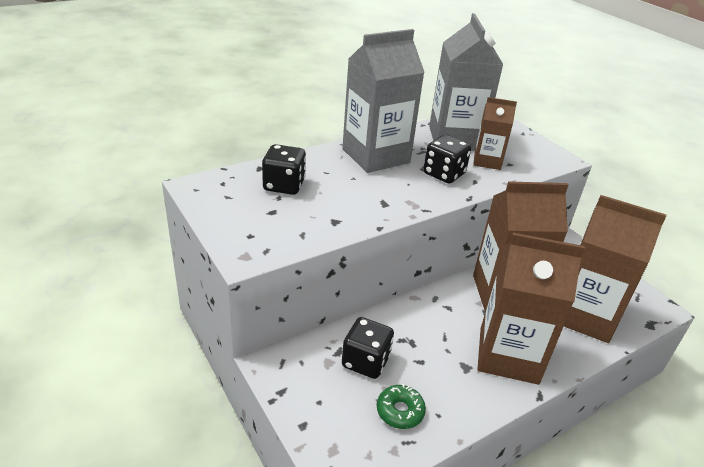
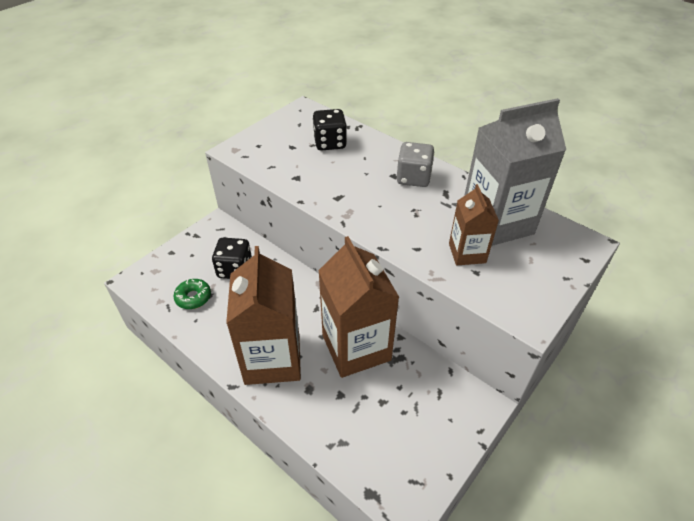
camera: 75 degrees right, 10 degrees up
grey carton [342,29,425,173] -> grey dice [397,142,434,187]
black dice [423,135,471,183] -> none
brown carton [564,195,666,343] -> none

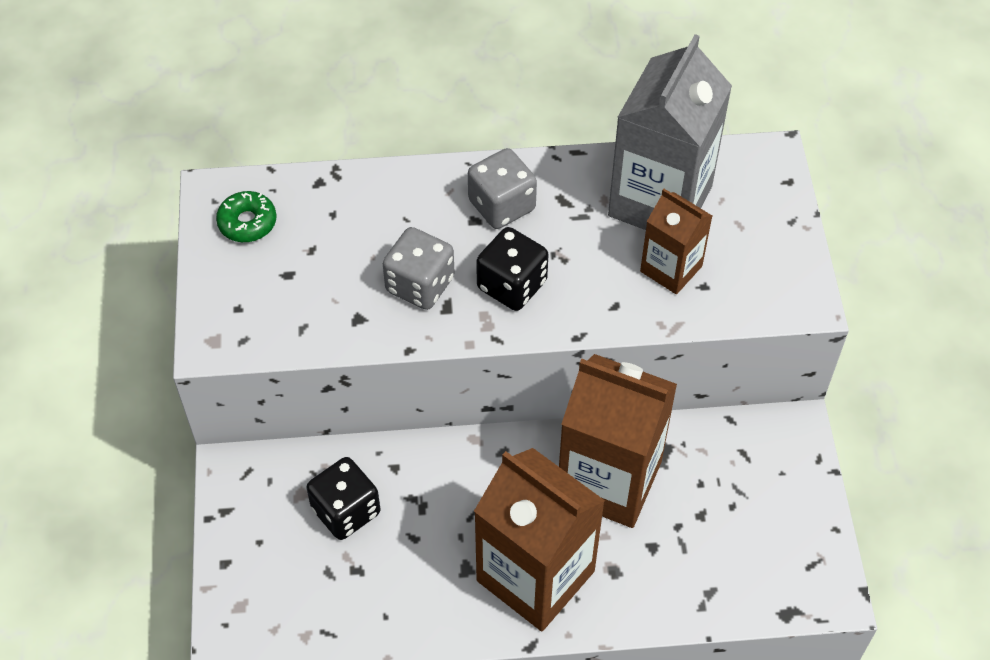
camera: 45 degrees left, 10 degrees up
green donut [174,279,211,309] -> green donut moved to [216,191,276,242]
black dice [313,109,347,150] -> black dice moved to [476,227,548,311]
none -> grey dice [383,227,455,310]

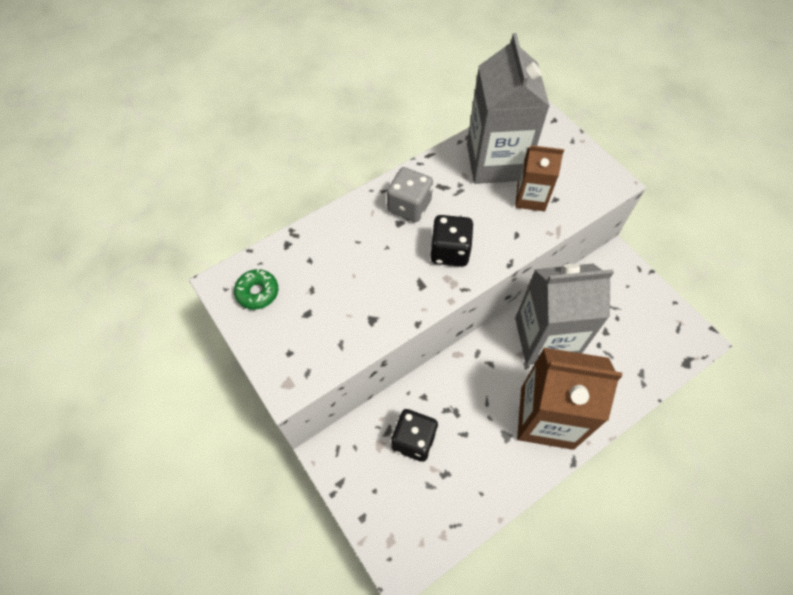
camera: 30 degrees left, 5 degrees up
grey dice [383,227,455,310] -> none
brown carton [559,354,677,528] -> grey carton [515,264,614,365]

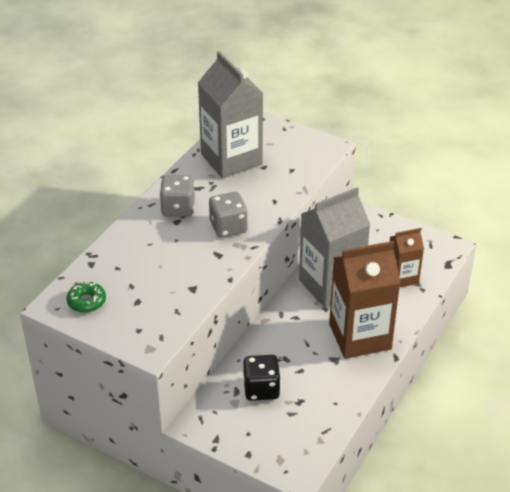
camera: 25 degrees left, 20 degrees down
black dice [430,215,474,267] -> grey dice [209,192,248,238]
brown carton [515,145,564,211] -> brown carton moved to [390,228,424,287]

